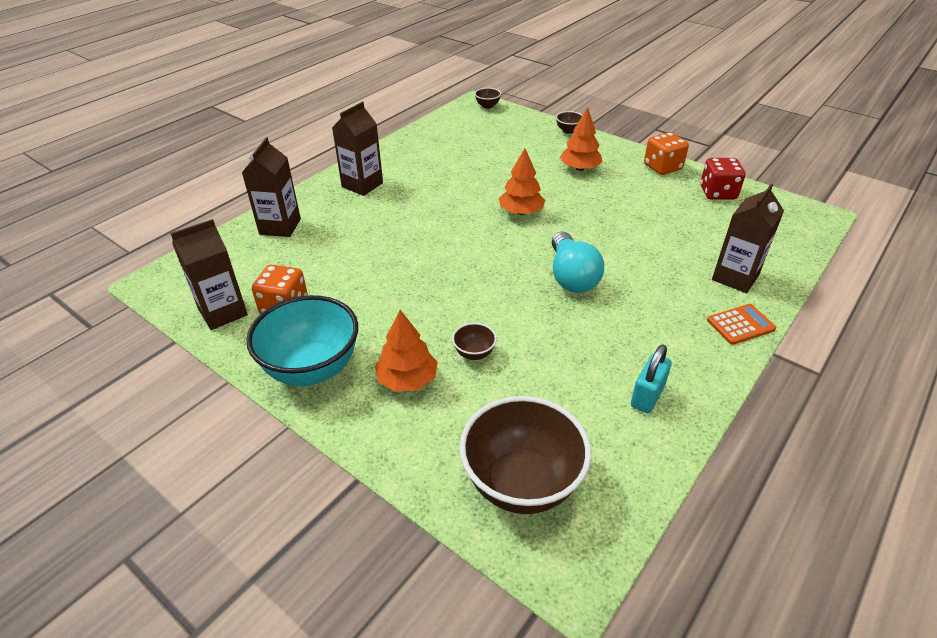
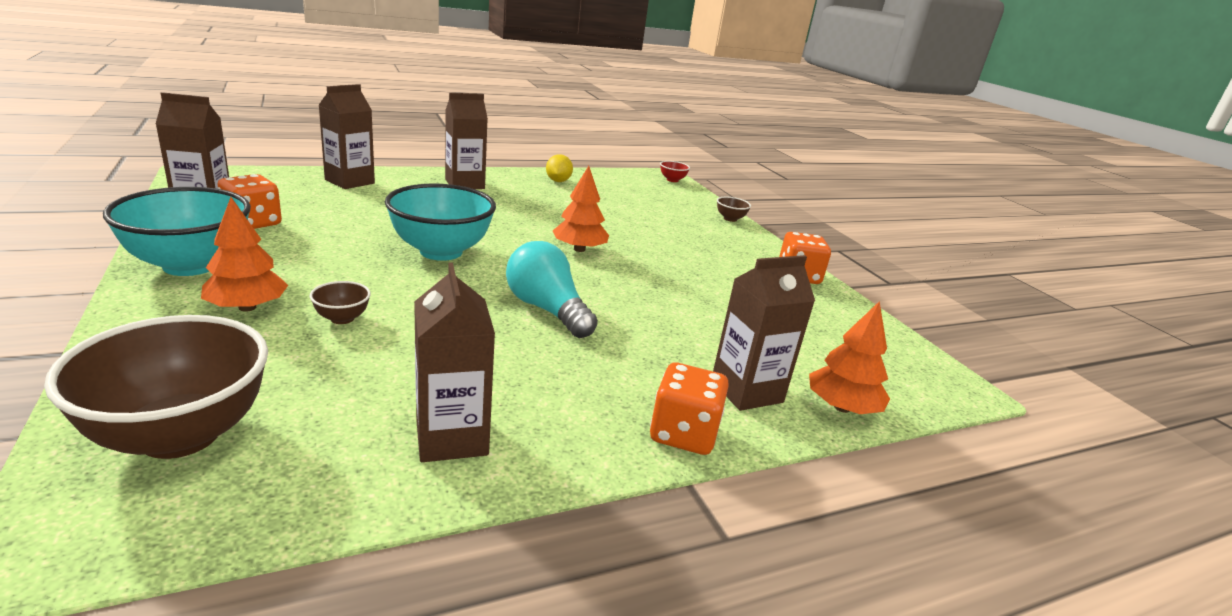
camera: 25 degrees right, 15 degrees down
brown bowl [475,88,501,109] -> red bowl [660,161,690,182]
turquoise light bulb [552,232,604,293] -> turquoise light bulb turned 120 degrees clockwise [506,241,598,338]
orange tree [560,107,602,171] -> orange tree moved to [809,301,890,414]
turquoise padlock [631,345,672,413] -> brown carton [414,263,495,462]
red dice [700,158,745,200] -> none
orange calculator [707,304,776,345] -> orange dice [650,363,729,455]
none -> turquoise bowl [385,184,496,261]
none -> yellow lemon [546,154,573,182]

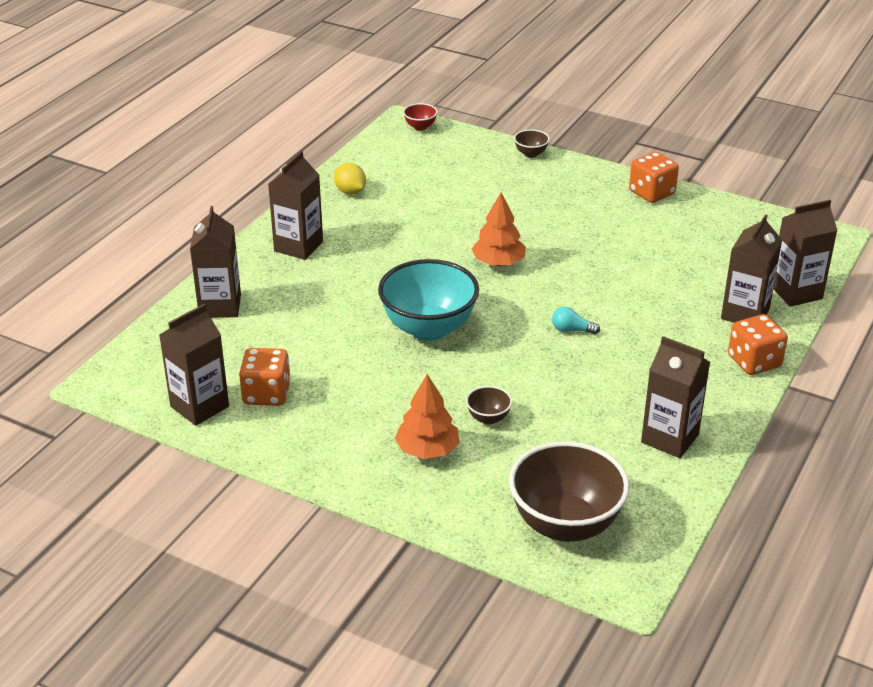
camera: 35 degrees left, 10 degrees up
turquoise bowl [103,187,251,276] -> none
turquoise light bulb [506,241,598,338] -> turquoise light bulb [552,307,600,334], size x0.47
orange tree [809,301,890,414] -> brown carton [773,200,838,307]

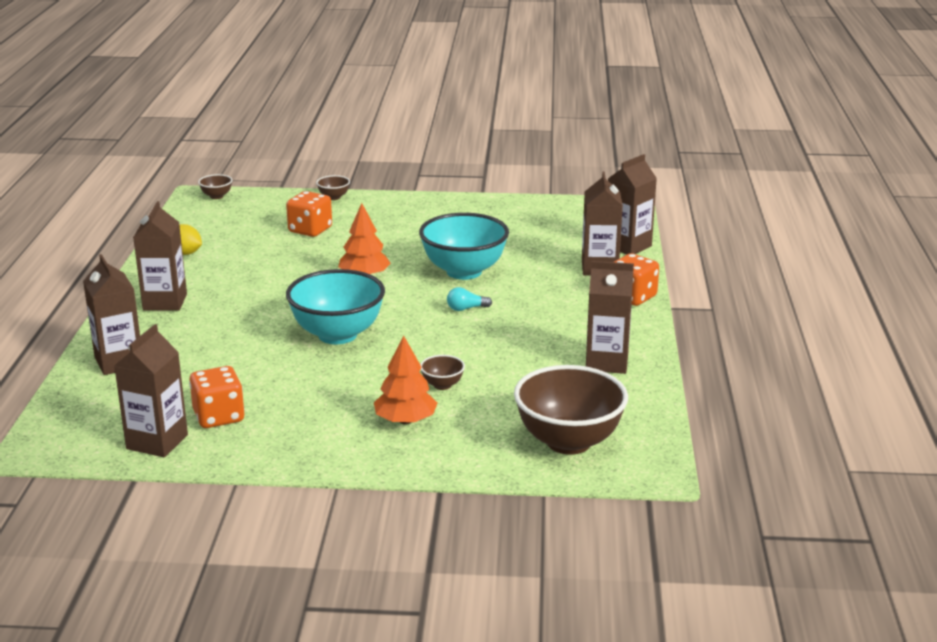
camera: 25 degrees left, 10 degrees down
red bowl [403,103,438,131] -> brown bowl [198,174,232,199]
orange dice [629,152,679,203] -> orange dice moved to [286,191,332,237]
none -> turquoise bowl [419,213,509,280]

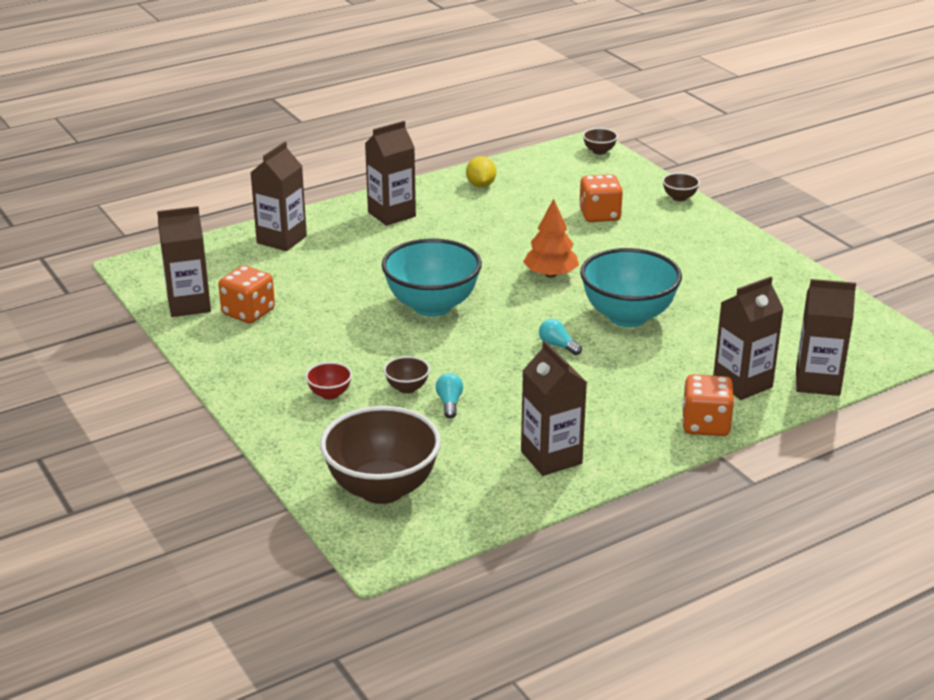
camera: 55 degrees right, 5 degrees up
orange tree [374,335,438,424] -> red bowl [305,362,352,400]
none -> turquoise light bulb [436,373,463,418]

